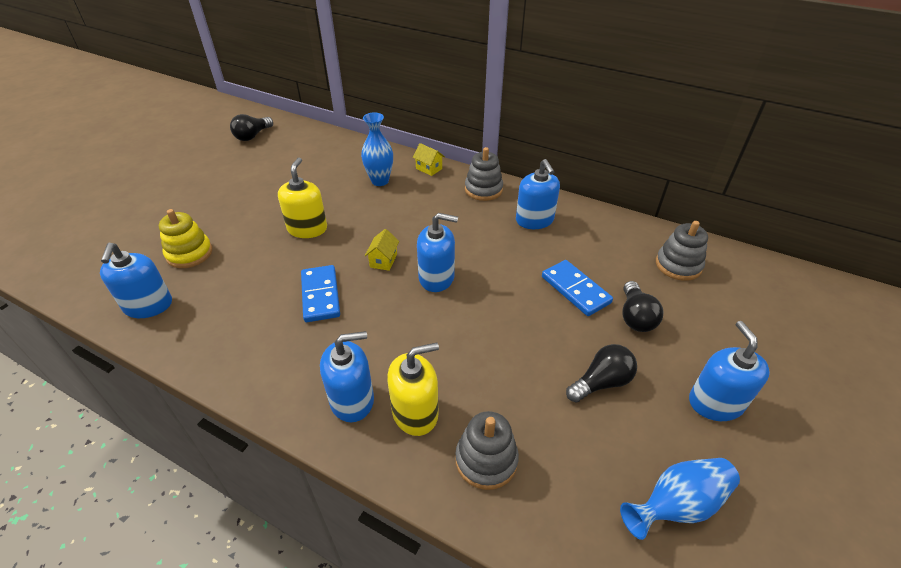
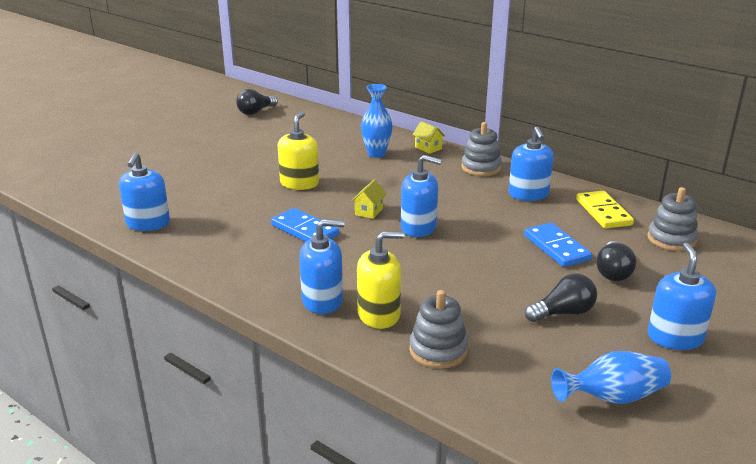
camera: 10 degrees right, 15 degrees down
yellow stacking toy [159,209,212,268] -> none
blue domino [301,265,340,322] -> blue domino turned 45 degrees counterclockwise [271,208,339,242]
none -> yellow domino [576,191,634,229]

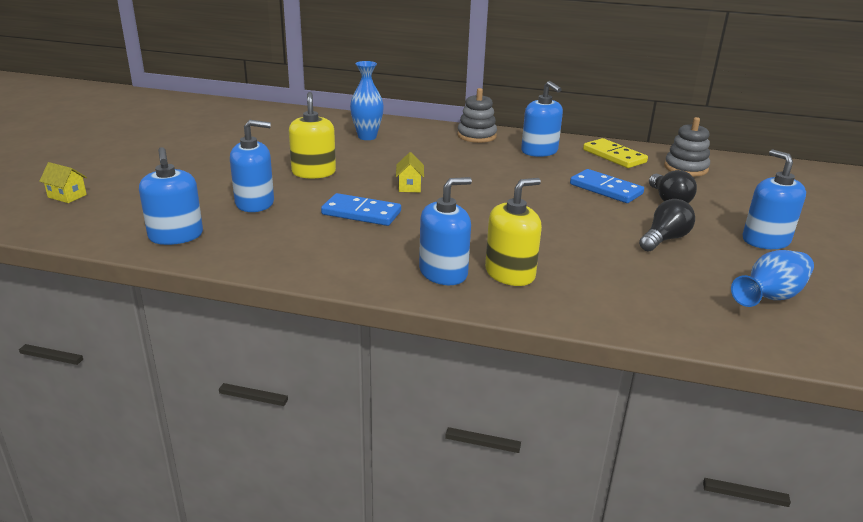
camera: 25 degrees left, 0 degrees up
black light bulb [236,89,278,115] -> none
blue soap dispenser [401,155,442,237] -> blue soap dispenser moved to [230,120,274,212]
grey stacking toy [409,290,468,369] -> none
yellow house [412,121,445,154] -> yellow house moved to [39,162,87,203]

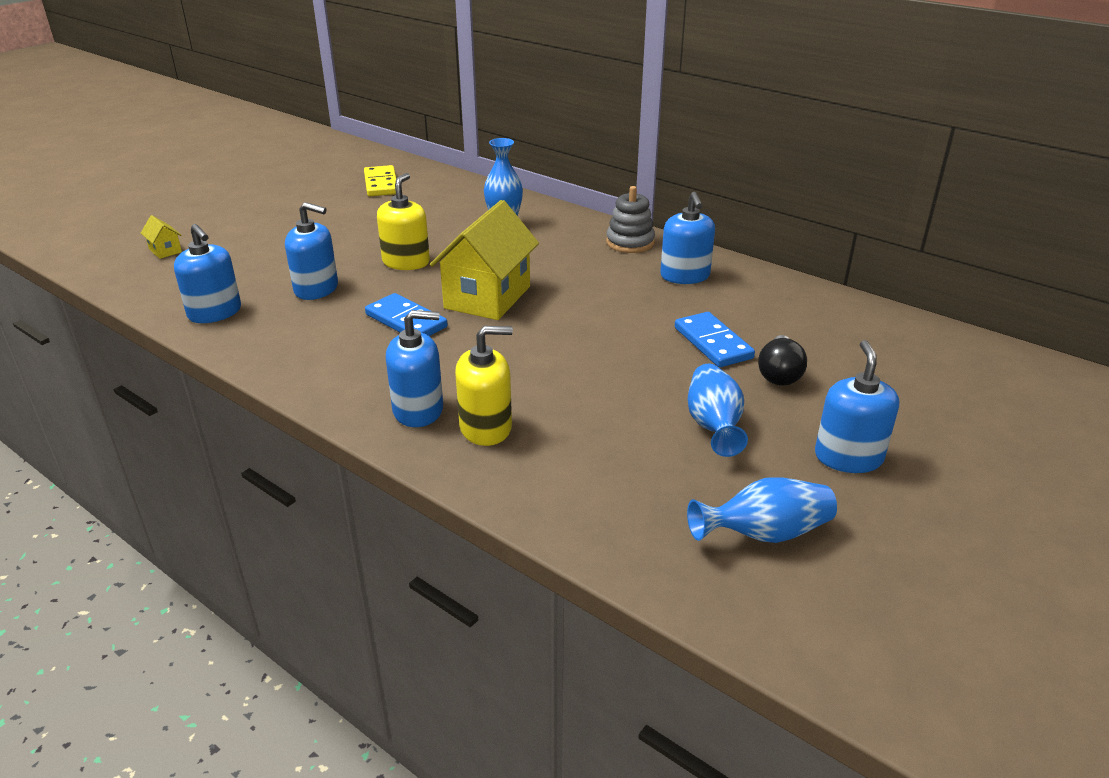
camera: 25 degrees right, 5 degrees up
blue soap dispenser [139,147,203,245] -> blue soap dispenser turned 45 degrees counterclockwise [174,224,241,323]
yellow house [396,152,424,192] -> yellow house [430,200,539,320], size x2.42
yellow domino [583,138,648,168] -> yellow domino moved to [364,165,396,196]
black light bulb [639,199,695,251] -> blue vase [688,364,748,457]
grey stacking toy [664,117,710,176] -> none

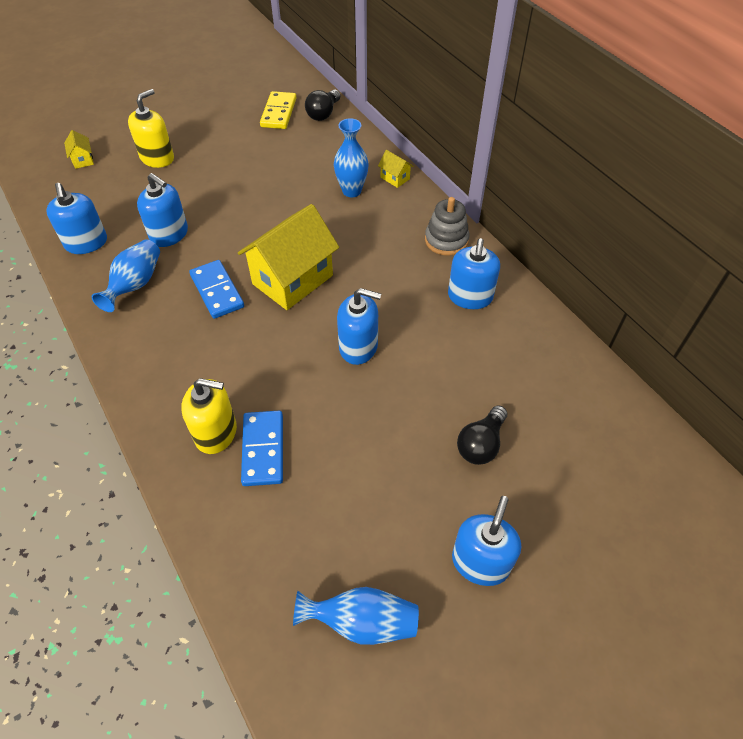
camera: 20 degrees right, 20 degrees up
yellow soap dispenser [377,173,430,270] -> yellow soap dispenser moved to [128,89,174,168]
blue soap dispenser [386,310,443,427] -> blue soap dispenser moved to [337,288,381,365]
blue domino [675,312,755,367] -> blue domino moved to [241,411,283,486]
blue vase [688,364,748,457] -> blue vase moved to [92,239,160,312]
none -> black light bulb [305,90,340,121]
none -> yellow house [378,150,413,188]

